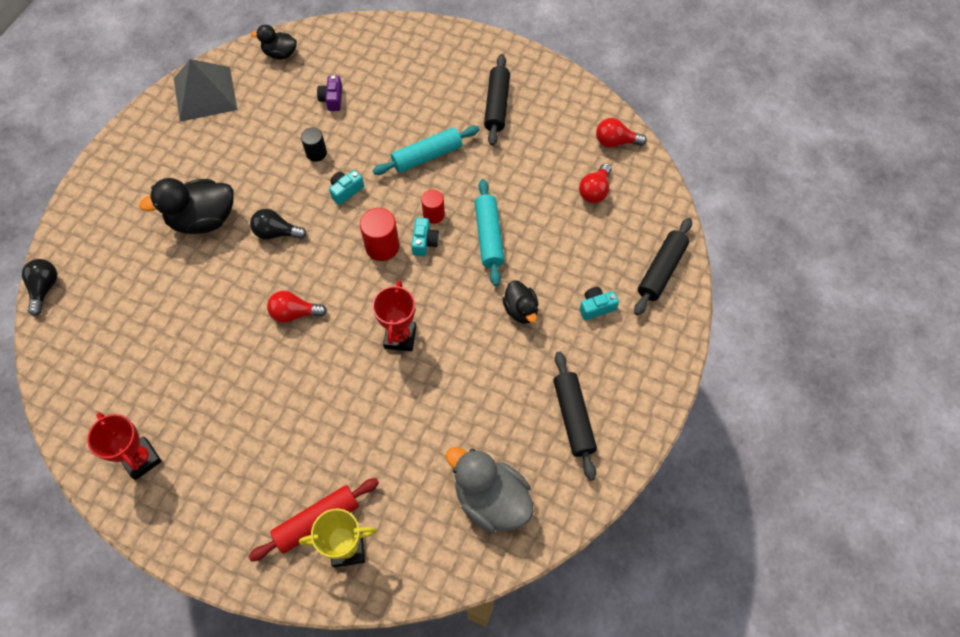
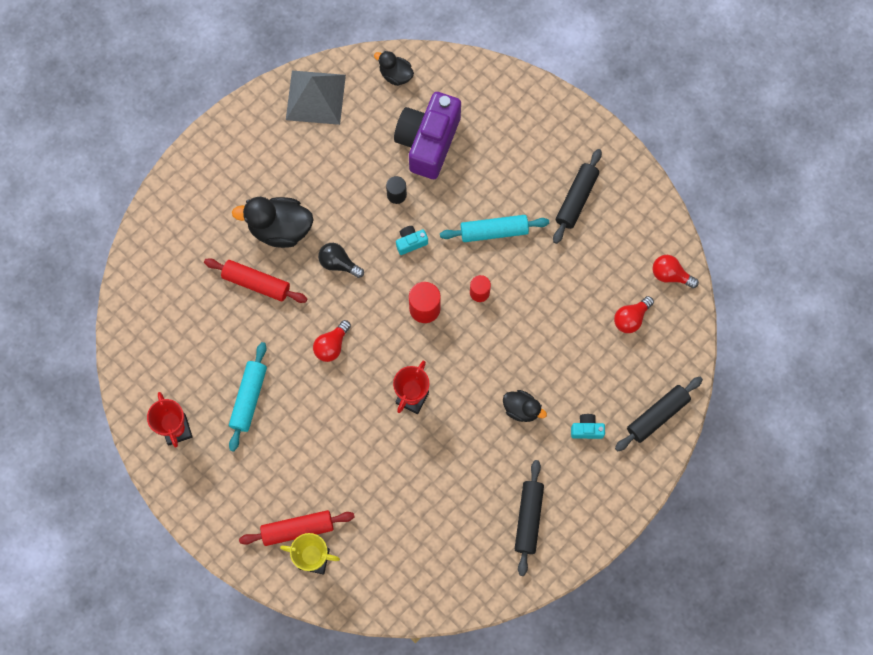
camera: 20 degrees right, 10 degrees up
black light bulb [22,259,57,316] -> none
red light bulb [267,291,327,323] -> red light bulb turned 75 degrees counterclockwise [313,320,351,362]
purple camera [317,75,342,111] -> purple camera [394,92,461,179], size x2.49
turquoise camera [411,217,439,257] -> none
grey duck [446,447,534,533] -> none
turquoise rolling pin [475,179,505,286] -> turquoise rolling pin moved to [229,342,267,452]
black duck [502,281,539,324] -> black duck turned 60 degrees counterclockwise [503,390,547,422]
none -> red rolling pin [204,258,307,303]

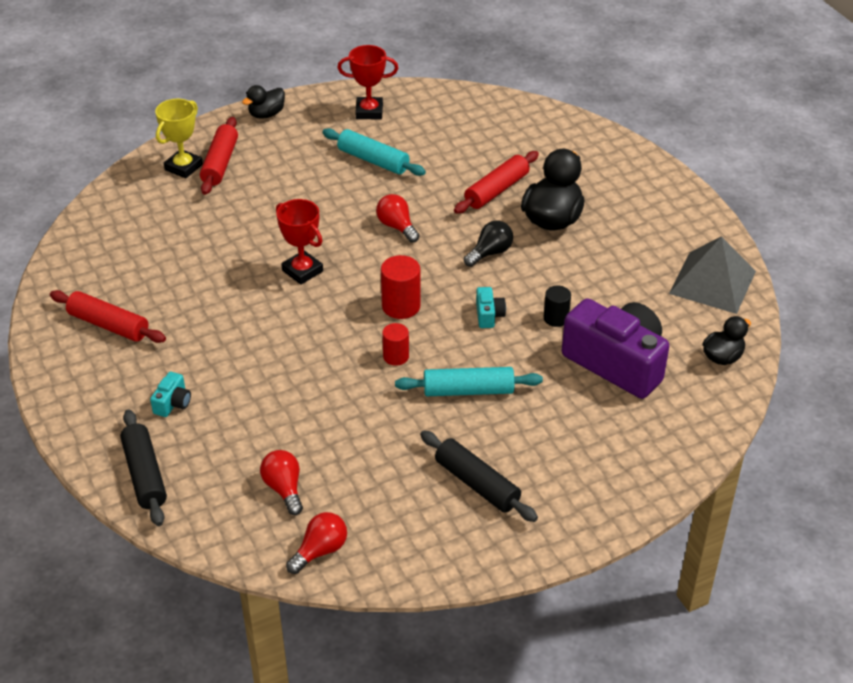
camera: 110 degrees right, 30 degrees down
turquoise rolling pin [440,215,549,242] -> turquoise rolling pin turned 75 degrees clockwise [395,367,543,396]
black duck [503,390,547,422] -> black duck moved to [242,85,285,119]
black rolling pin [515,460,544,576] -> red rolling pin [50,290,166,343]

